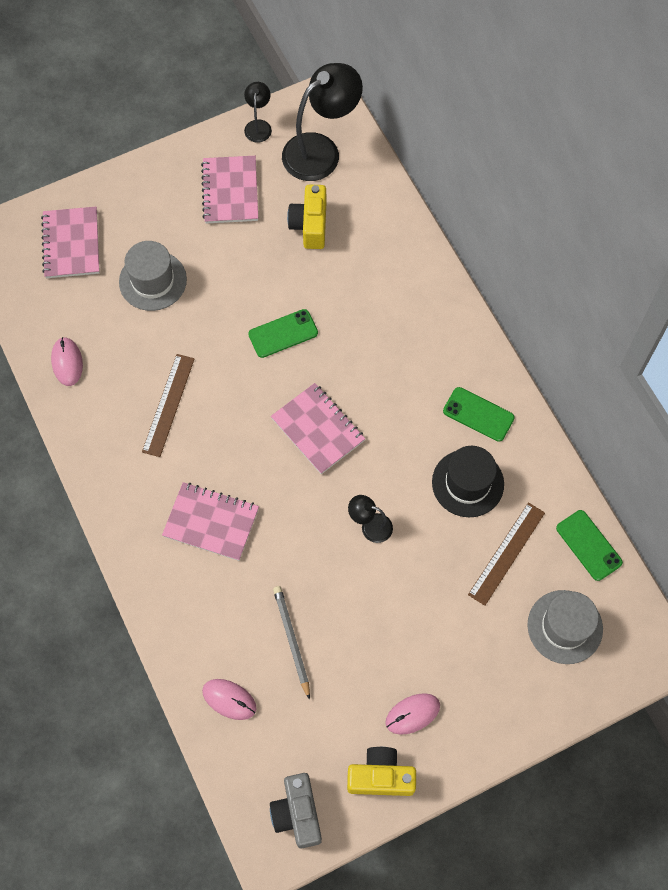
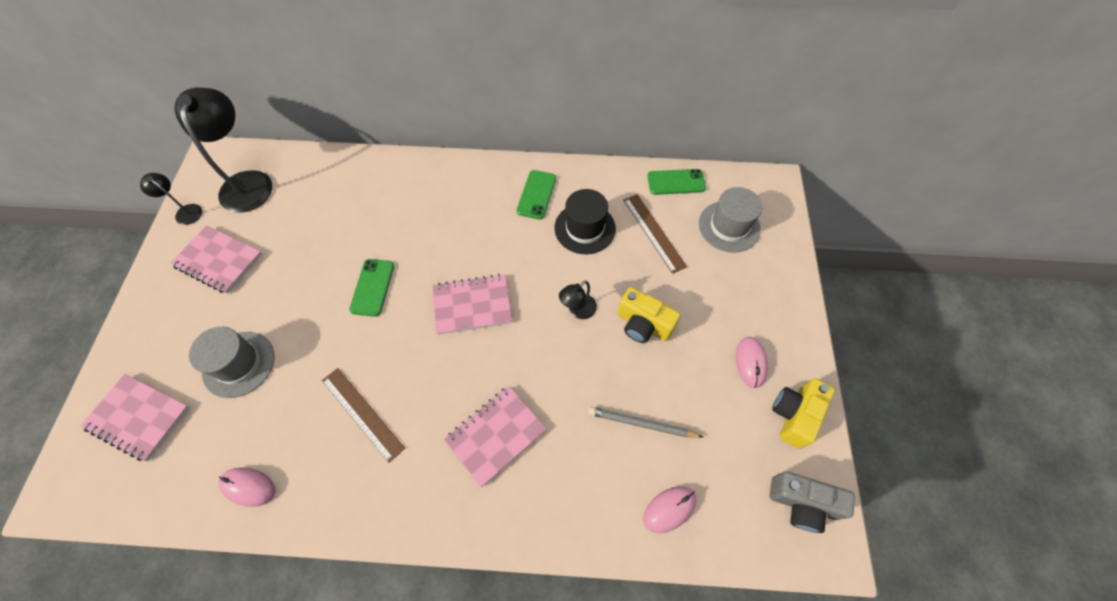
camera: 60 degrees left, 5 degrees down
yellow camera [287,185,326,249] -> yellow camera moved to [617,287,681,343]
green phone [443,387,515,442] -> green phone turned 45 degrees counterclockwise [516,170,556,219]

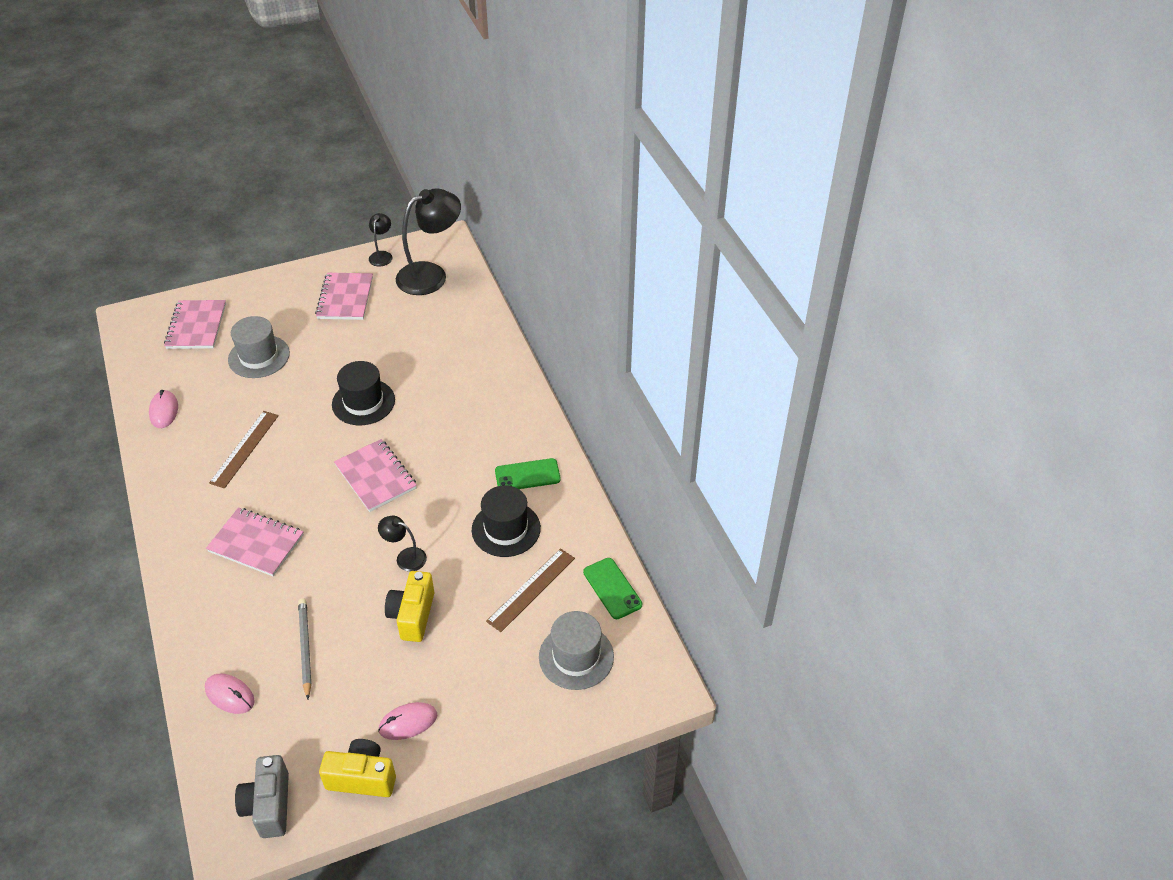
camera: 65 degrees right, 15 degrees down
green phone [349,259,394,317] -> black hat [332,361,395,425]

